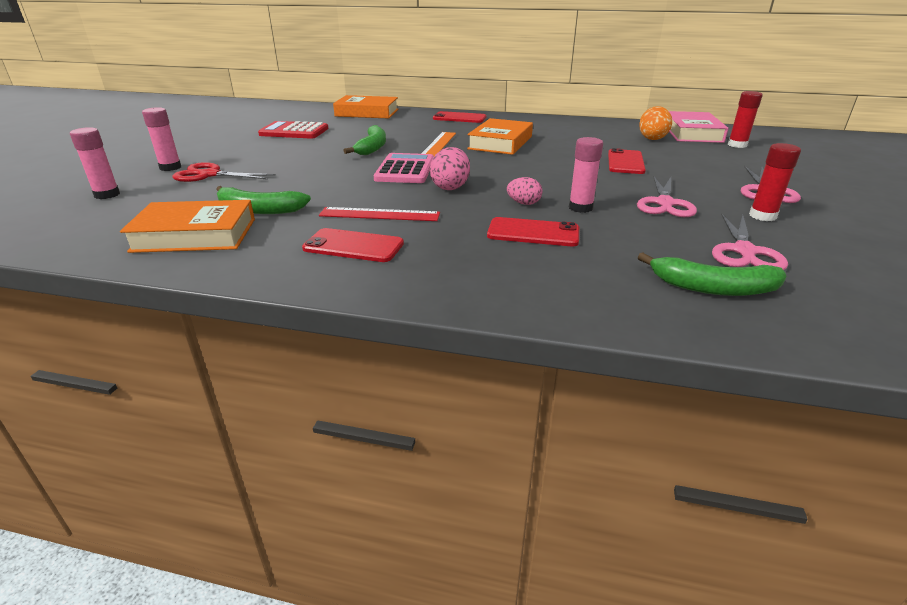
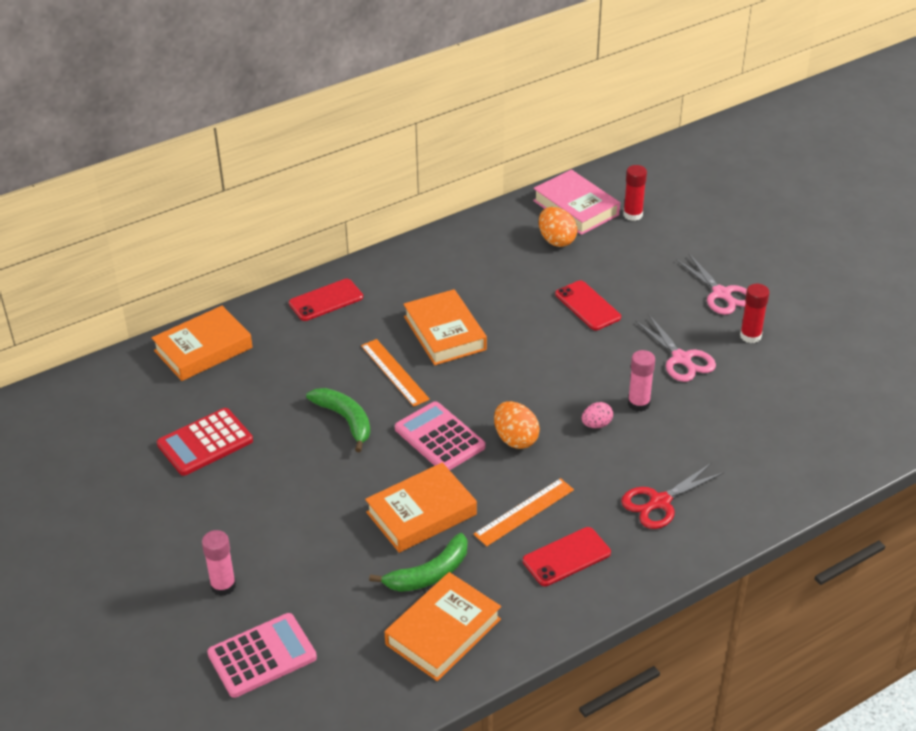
camera: 45 degrees left, 10 degrees up
pink glue stick [70,127,120,199] -> pink calculator [207,613,317,698]
red scissors [172,162,276,182] -> red scissors moved to [621,463,724,529]
red ruler [319,207,440,221] -> orange ruler [473,478,574,546]
pink egg [430,147,470,190] -> orange egg [494,401,540,449]
red phone [487,217,579,247] -> none
green banana [638,252,786,296] -> none
pink scissors [712,213,788,270] -> none
none -> orange book [365,463,477,553]

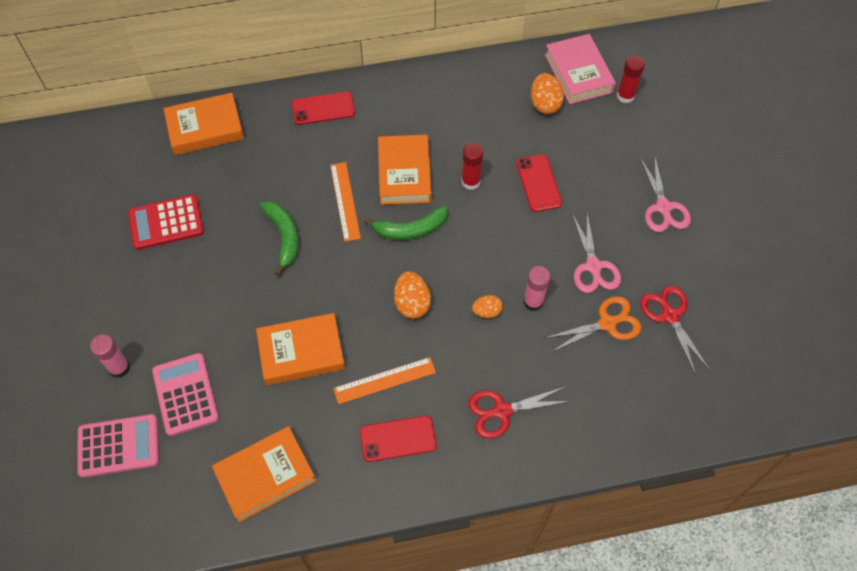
camera: 20 degrees right, 20 degrees up
green banana [369,533,467,592] -> green banana moved to [364,205,448,240]
pink calculator [395,401,485,470] -> pink calculator moved to [152,353,219,436]
pink egg [582,402,613,428] -> orange egg [472,295,503,318]
red glue stick [740,284,770,343] -> red glue stick moved to [461,143,483,190]
none -> orange scissors [545,296,641,352]
none -> red scissors [640,286,710,375]

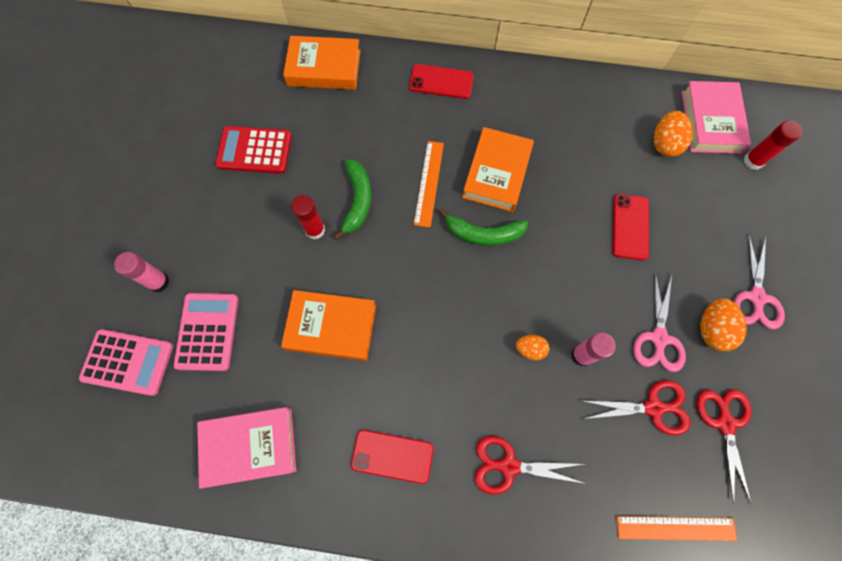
camera: 20 degrees right, 10 degrees up
orange book [212,426,316,522] -> pink book [197,407,296,489]
orange ruler [333,357,436,404] -> orange ruler moved to [616,516,737,541]
orange egg [394,271,431,319] -> orange egg moved to [700,298,746,351]
red glue stick [461,143,483,190] -> red glue stick moved to [291,195,325,239]
orange scissors [545,296,641,352] -> red scissors [584,380,691,435]

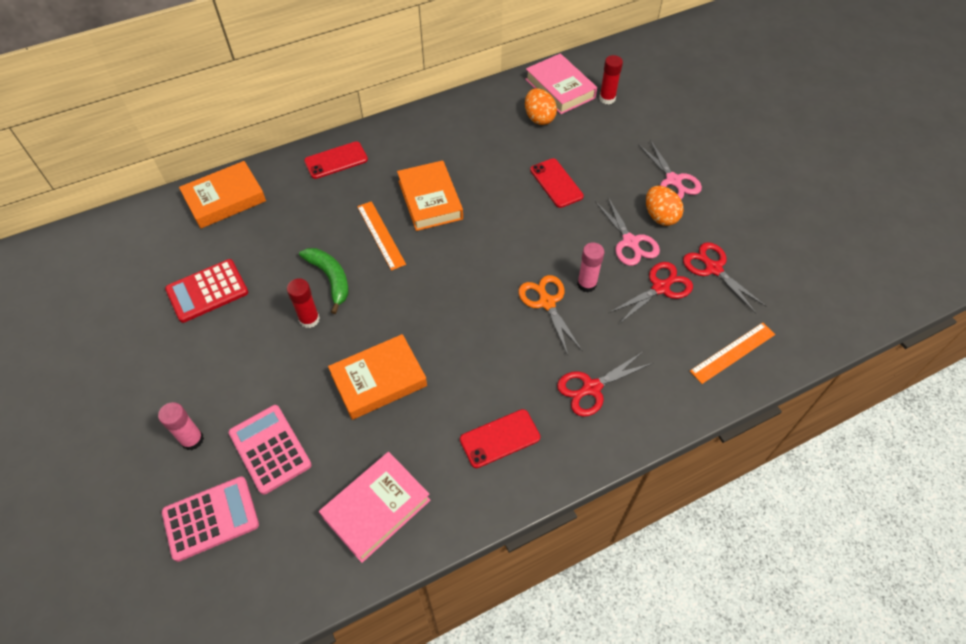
camera: 35 degrees left, 15 degrees down
green banana [438,208,528,246] -> none
orange egg [516,335,549,360] -> orange scissors [519,275,583,355]

